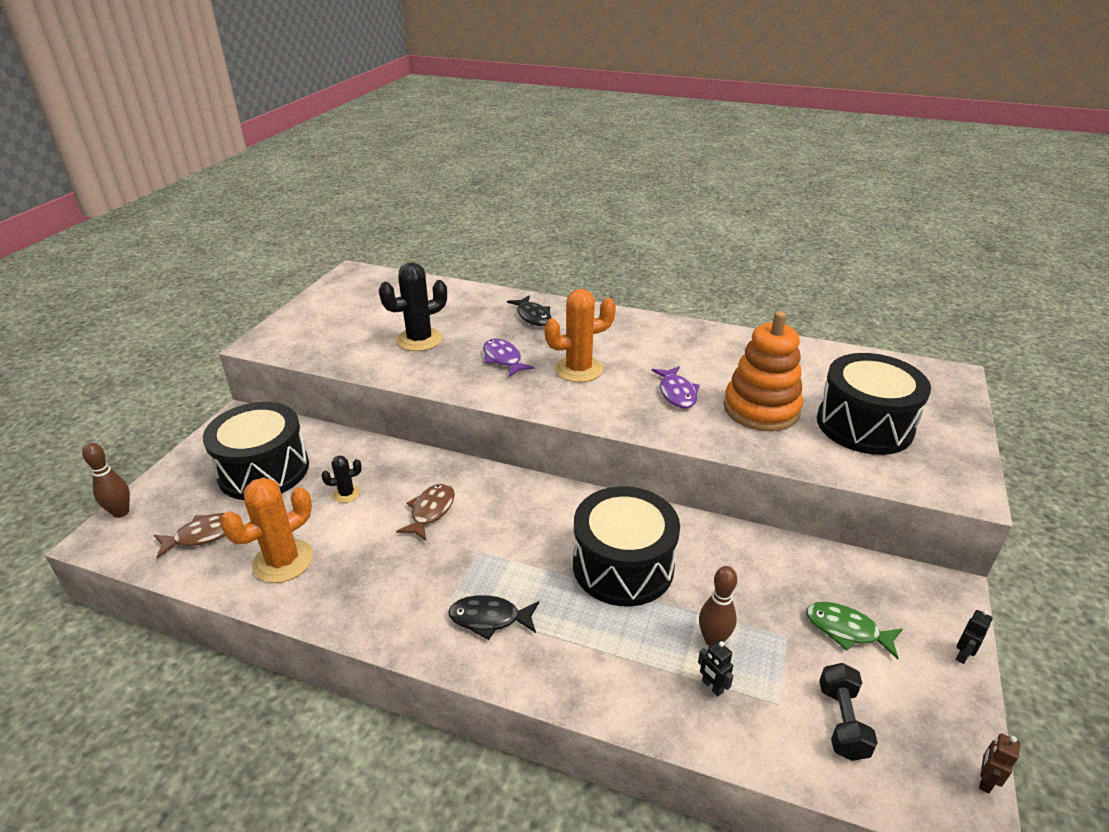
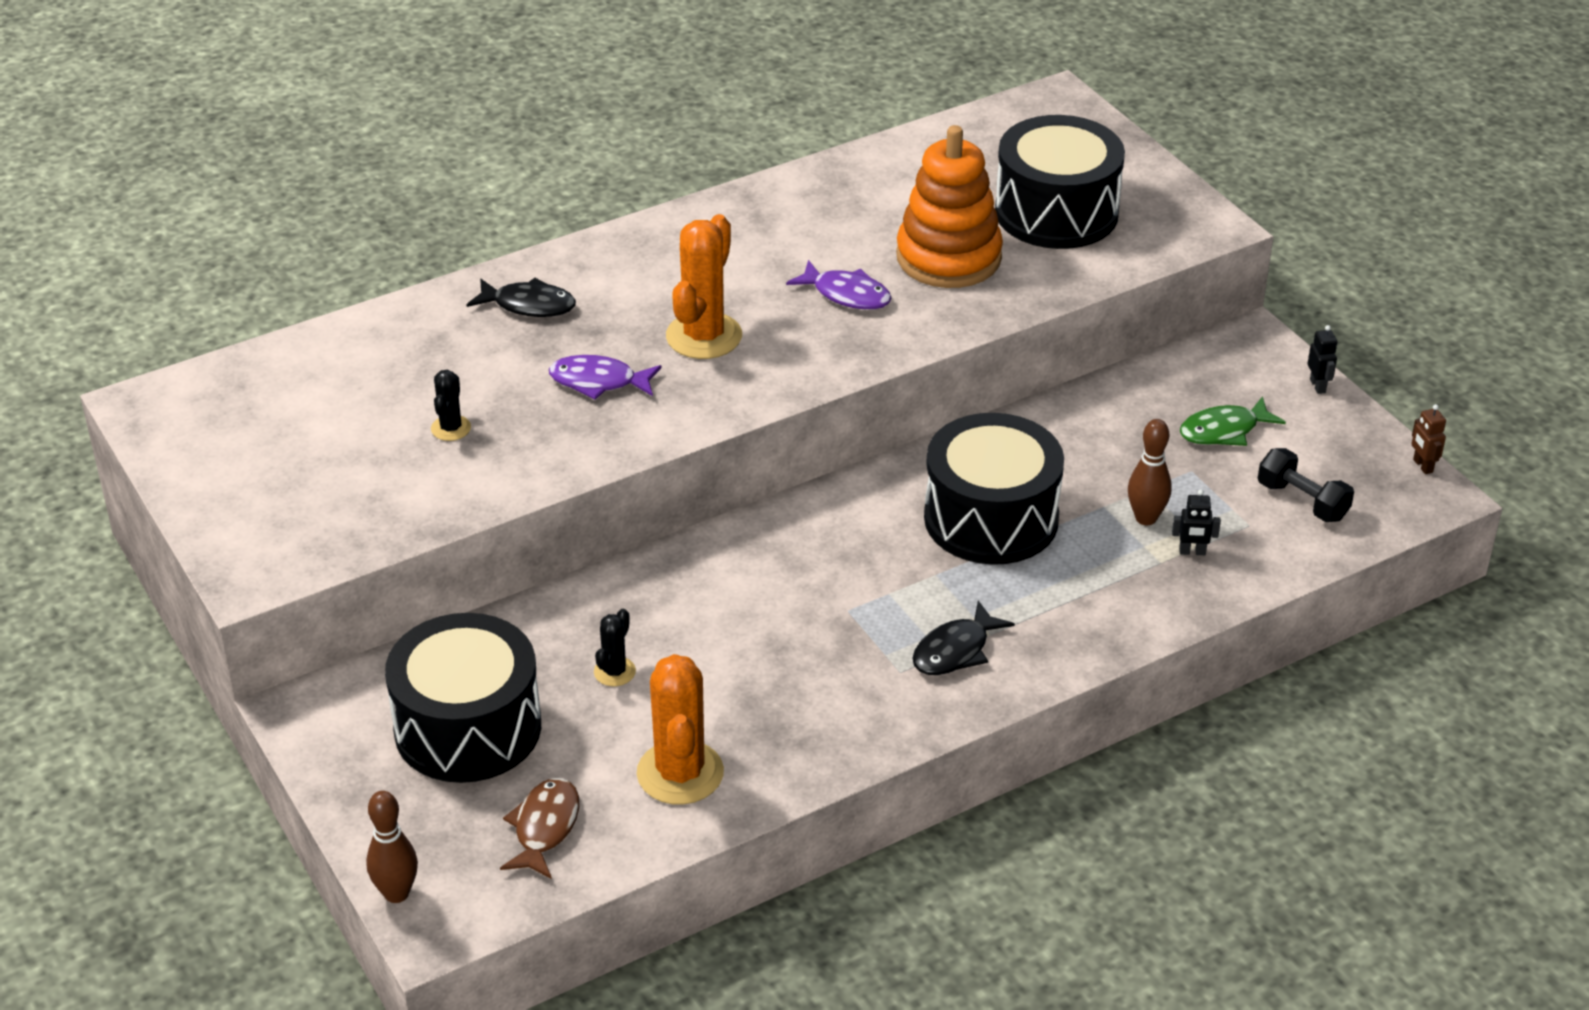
camera: 50 degrees left, 5 degrees up
black cactus [379,262,447,351] -> black cactus [431,370,471,441], size x0.50
brown fish [396,483,455,541] -> none

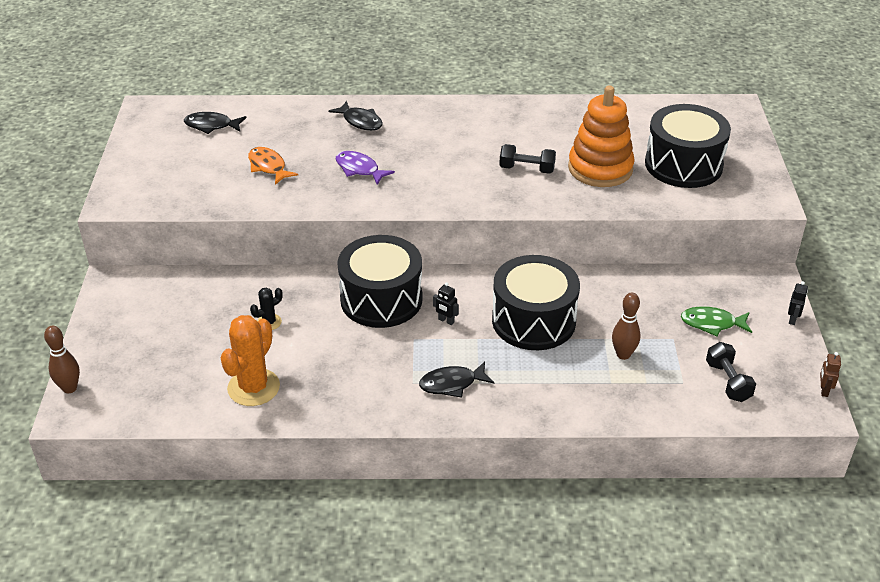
camera: 30 degrees right, 0 degrees up
black drum [385,613,541,783] -> black drum moved to [337,235,423,328]
black cactus [431,370,471,441] -> orange fish [248,147,298,185]
brown fish [500,778,579,879] -> none
orange cactus [666,214,742,359] -> none
purple fish [786,260,891,310] -> black dumbbell [499,144,556,174]
black robot [1172,490,1221,555] -> black robot moved to [433,282,459,325]
none -> black fish [184,112,247,134]

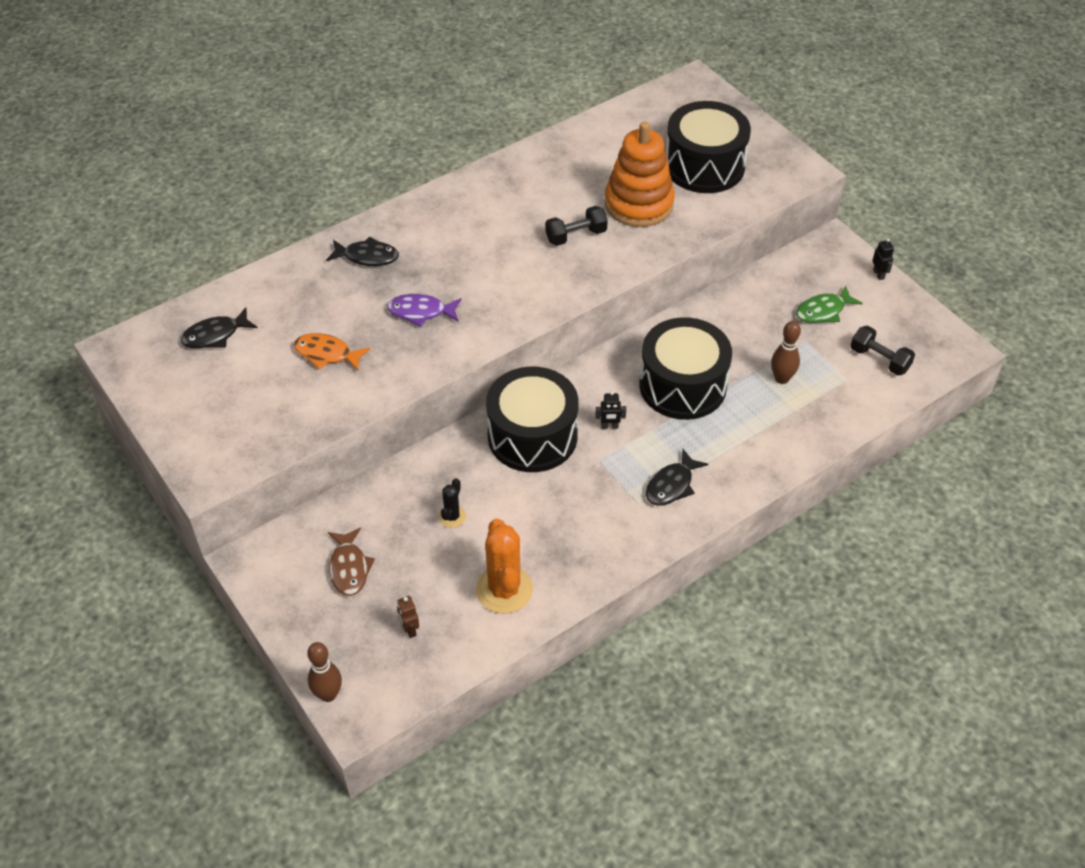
camera: 35 degrees left, 10 degrees up
brown robot [820,352,841,397] -> brown robot moved to [397,596,419,638]
none -> brown fish [328,528,375,596]

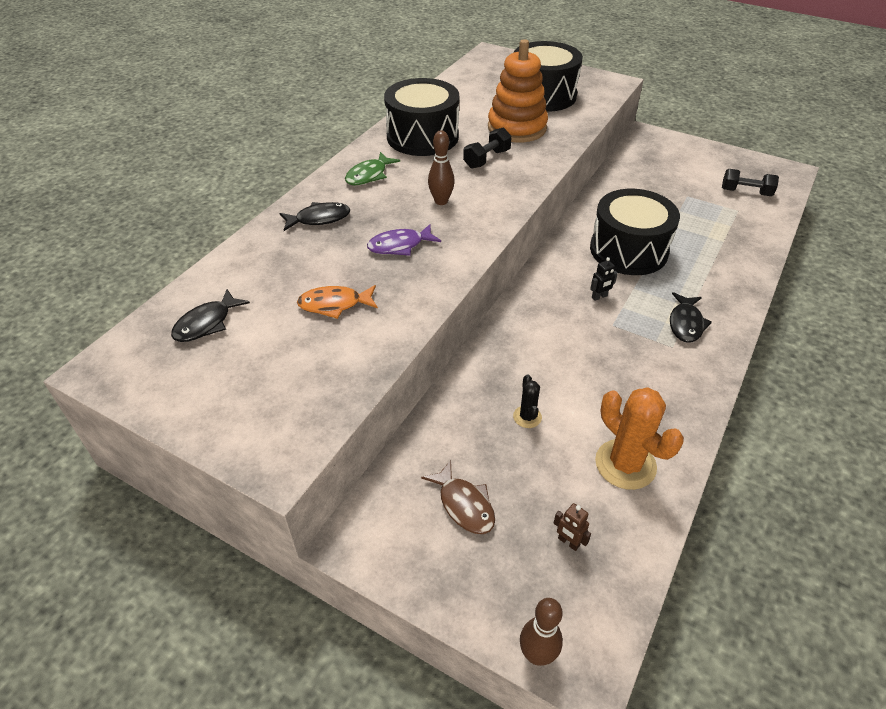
camera: 25 degrees left, 5 degrees down
black drum [486,367,579,472] -> black drum moved to [384,78,459,156]
brown bowling pin [771,321,801,384] -> brown bowling pin moved to [428,130,455,205]
green fish [796,285,863,323] -> green fish moved to [345,152,400,185]
black robot [872,238,894,280] -> none

